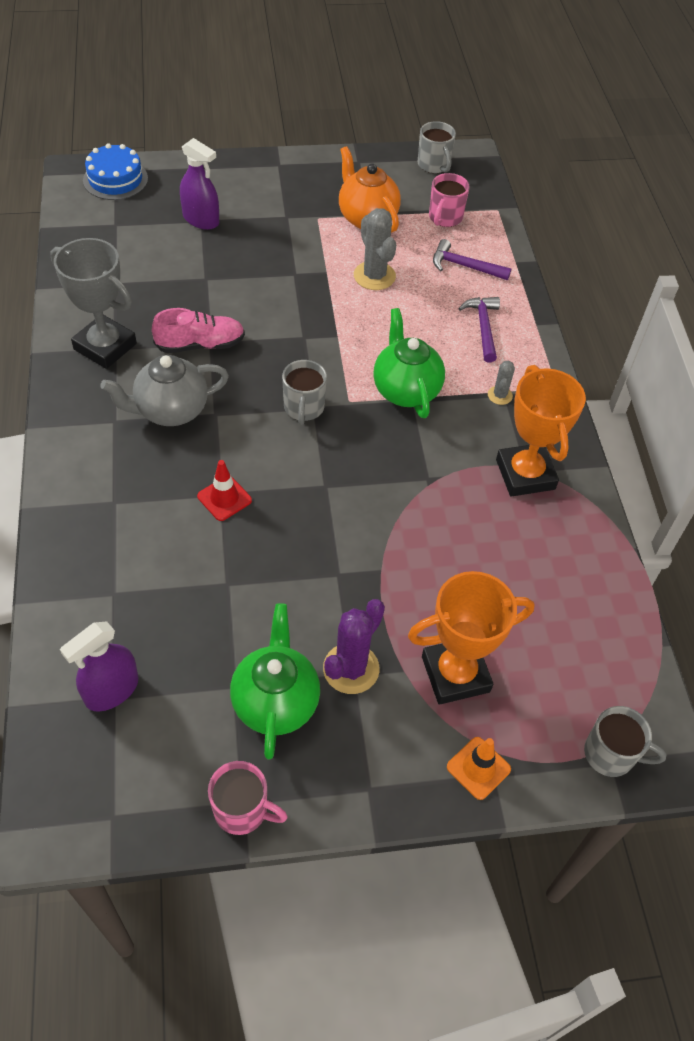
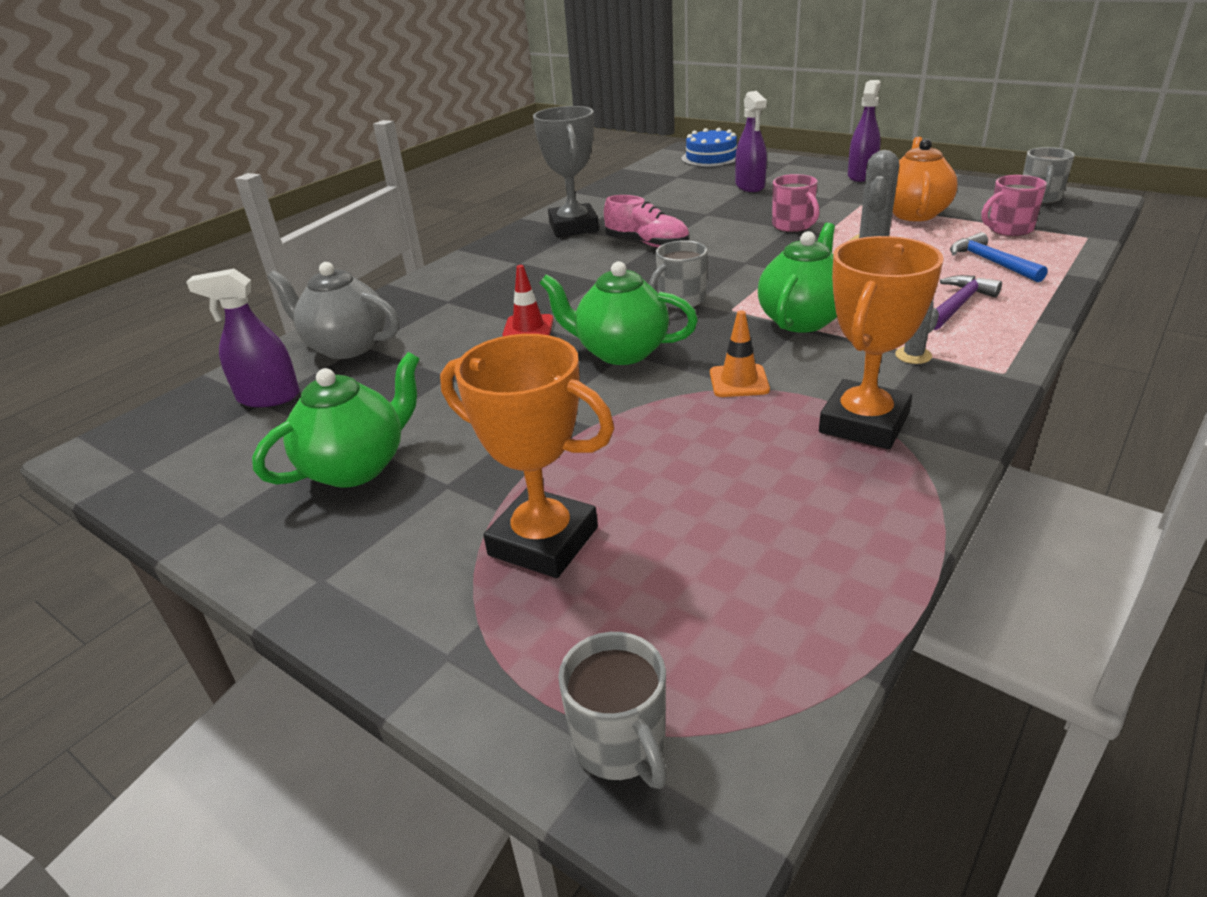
camera: 50 degrees right, 20 degrees down
grey teapot [101,355,229,426] -> grey teapot moved to [267,262,399,359]
pink mug [208,761,288,835] -> pink mug moved to [772,174,820,232]
purple cactus [323,599,385,694] -> none
purple hammer [433,239,512,280] -> blue hammer [950,232,1048,282]
orange traffic cone [447,737,511,800] -> orange traffic cone moved to [710,311,770,397]
none -> green teapot [540,261,698,365]
none -> purple spray bottle [848,80,881,182]

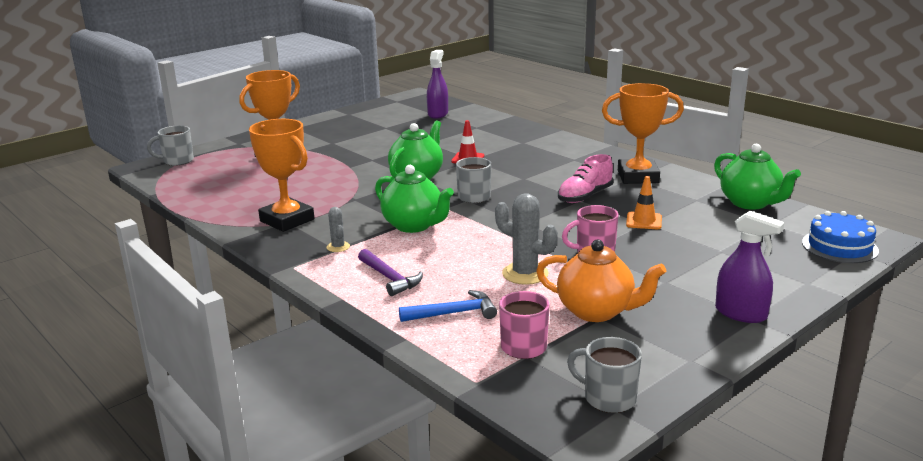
camera: 100 degrees right, 10 degrees down
green teapot [252,352,420,488] -> green teapot moved to [714,144,801,210]
grey teapot [267,262,399,359] -> none
grey trophy [533,106,599,237] -> orange trophy [602,83,684,184]
orange traffic cone [710,311,770,397] -> orange traffic cone moved to [626,176,662,229]
purple spray bottle [735,91,767,192] -> none

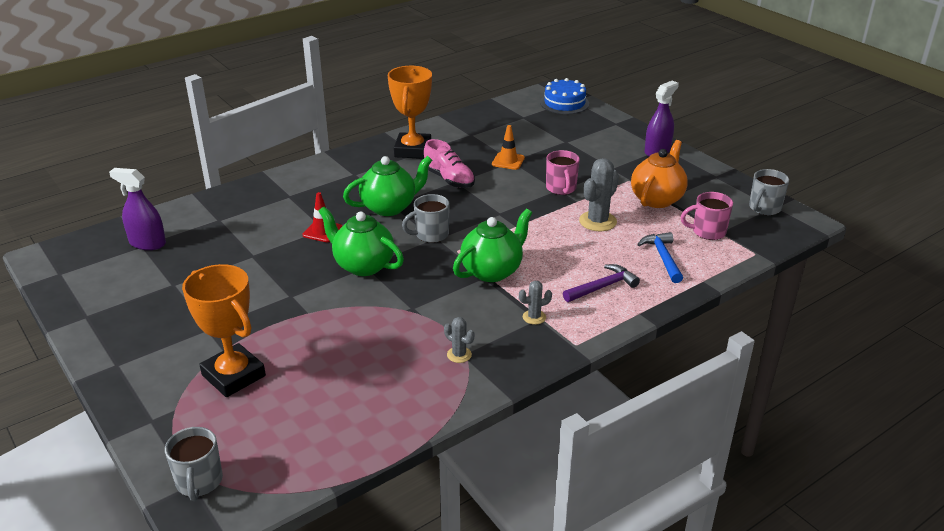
camera: 85 degrees left, 10 degrees up
orange trophy [249,119,314,232] -> grey cactus [444,317,474,363]
green teapot [714,144,801,210] -> green teapot moved to [343,156,432,216]

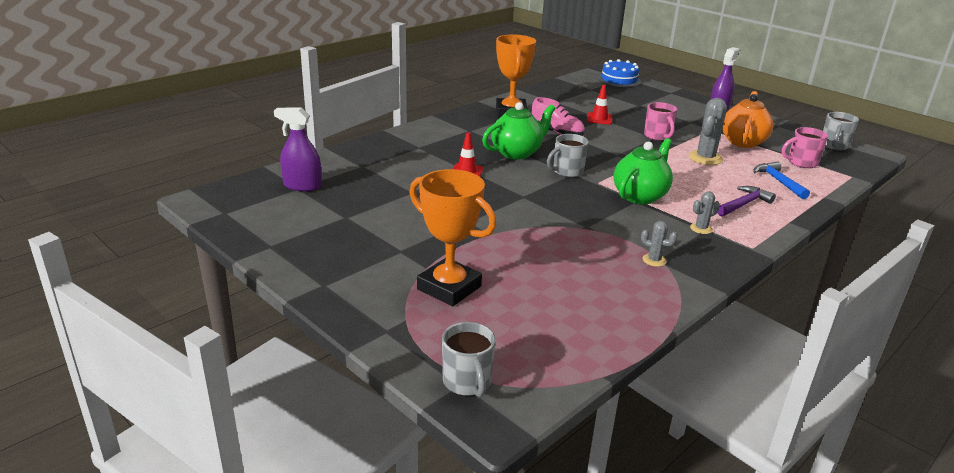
camera: 10 degrees left, 5 degrees down
green teapot [319,206,404,276] -> none
orange traffic cone [492,125,525,170] -> red traffic cone [587,85,612,125]

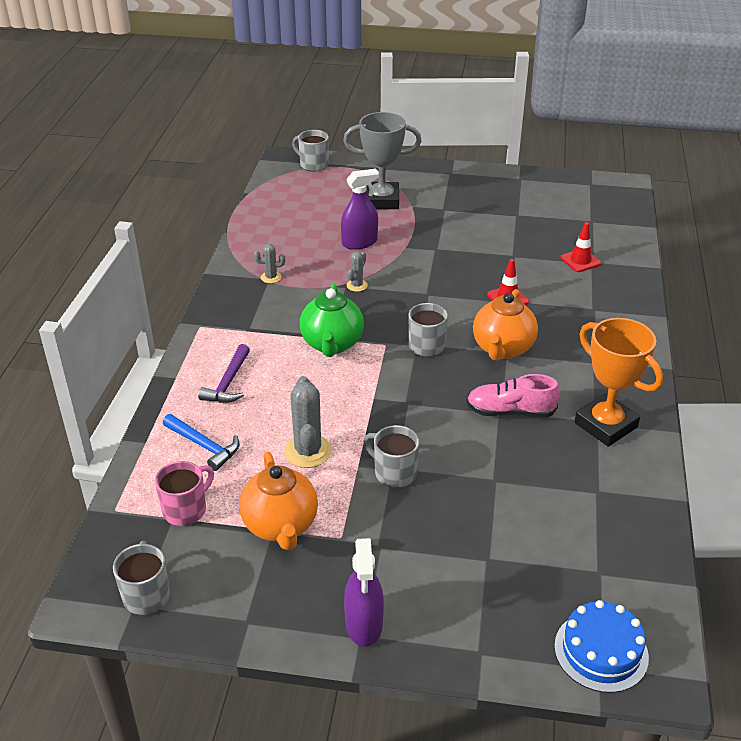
camera: 145 degrees right, 10 degrees up
purple spray bottle [274,107,322,191] -> purple spray bottle moved to [341,169,379,250]
orange trophy [409,169,496,306] -> grey trophy [343,112,421,209]
green teapot [482,102,556,160] -> orange teapot [473,289,538,361]
red traffic cone [587,85,612,125] -> red traffic cone moved to [560,222,601,272]
pink mug [644,102,677,141] -> grey mug [363,425,419,488]
grey cactus [690,191,720,234] -> grey cactus moved to [347,252,368,292]

